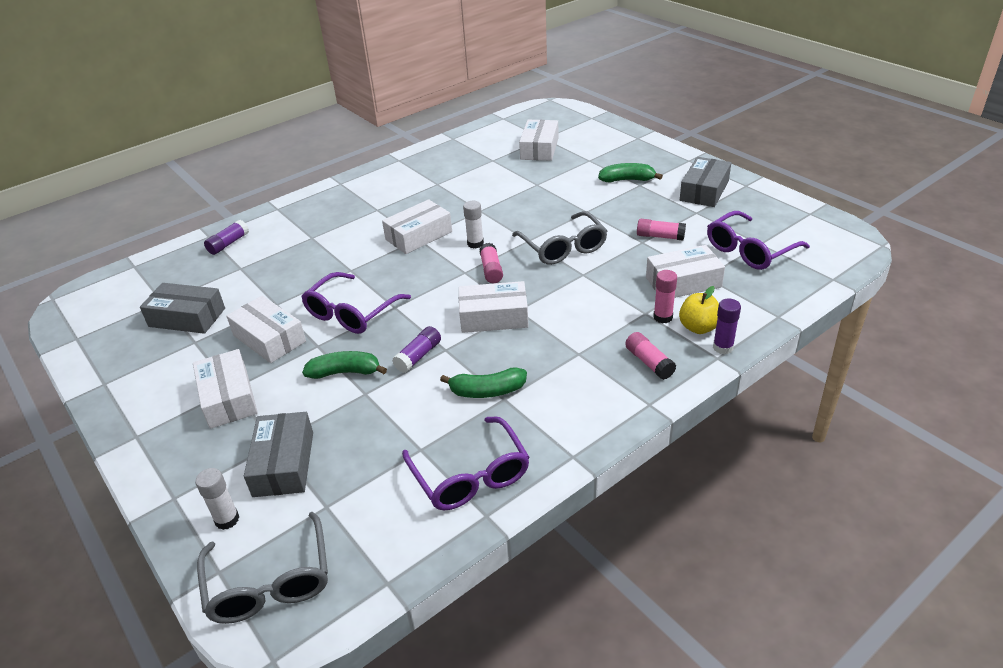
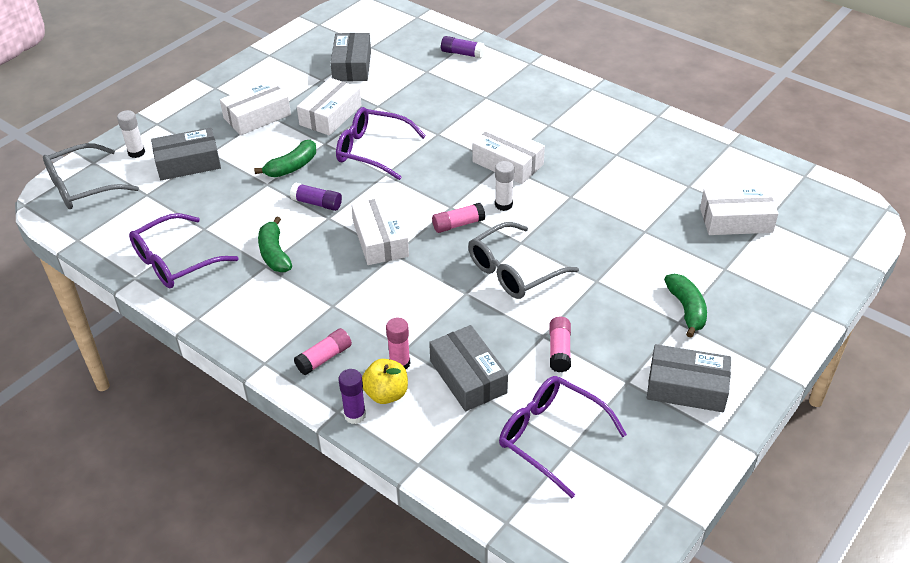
camera: 75 degrees right, 5 degrees up
green banana [302,351,387,379] -> green banana turned 60 degrees clockwise [254,140,316,178]
white box [646,245,725,298] -> grey box [429,325,508,411]

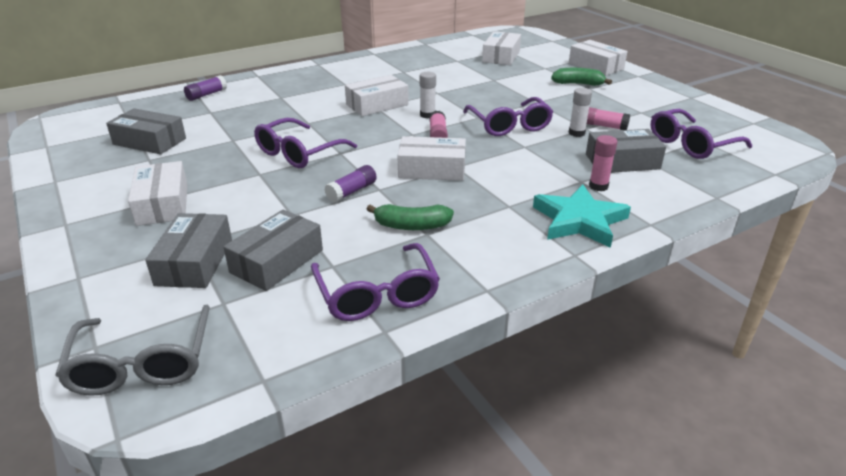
camera: 70 degrees left, 10 degrees down
white glue stick [117,110,145,158] -> white glue stick moved to [569,88,592,137]
green banana [254,140,316,178] -> none
pink glue stick [294,328,352,375] -> turquoise star [533,185,631,248]
white box [297,78,362,136] -> white box moved to [569,40,627,76]
purple glue stick [338,369,366,424] -> none
yellow apple [362,359,408,404] -> none
grey glasses [469,222,579,299] -> purple glasses [463,97,553,136]
grey box [647,344,731,412] -> grey box moved to [223,210,323,291]

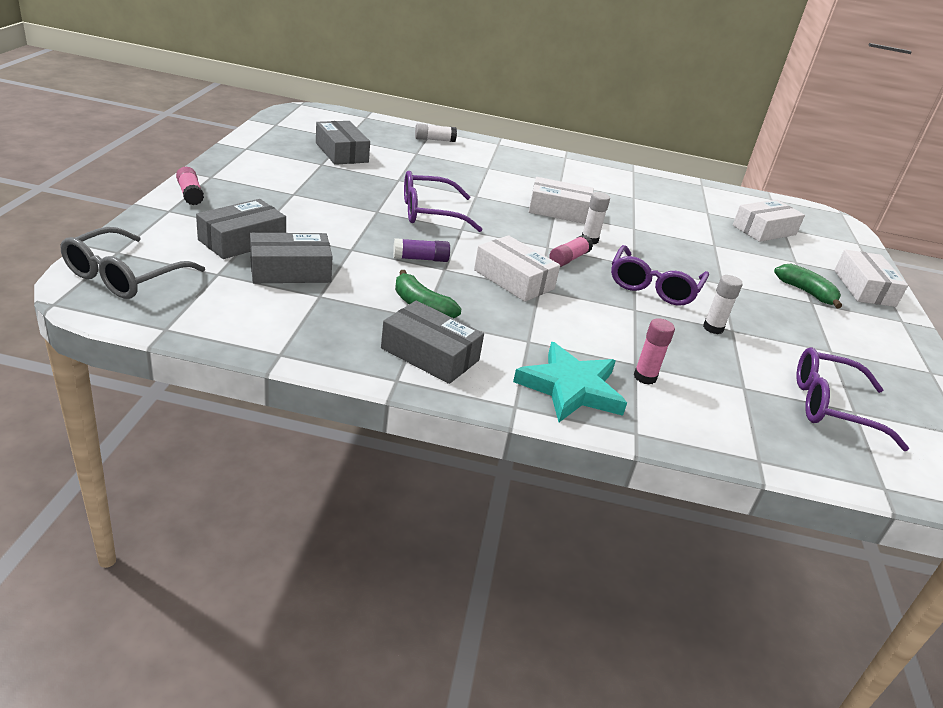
camera: 35 degrees right, 0 degrees up
white box [128,161,187,226] -> none
purple glue stick [184,75,227,101] -> white glue stick [415,123,457,142]
purple glasses [311,243,440,321] -> none
grey box [586,129,666,173] -> grey box moved to [381,300,484,384]
pink glue stick [587,107,630,130] -> pink glue stick moved to [176,167,204,205]

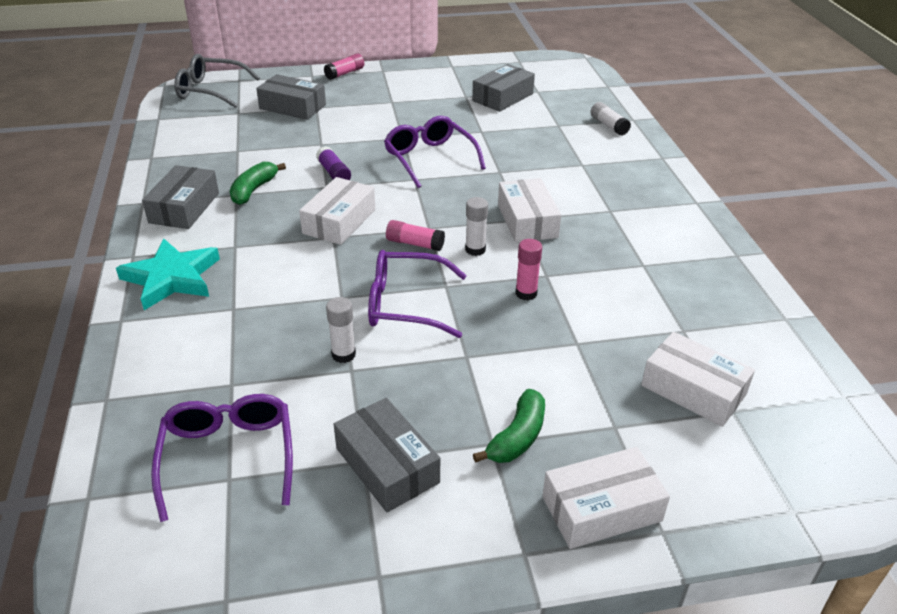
camera: 75 degrees right, 5 degrees up
grey box [250,233,332,283] -> grey box moved to [334,398,440,512]
pink glue stick [634,318,675,385] -> pink glue stick moved to [515,239,542,300]

